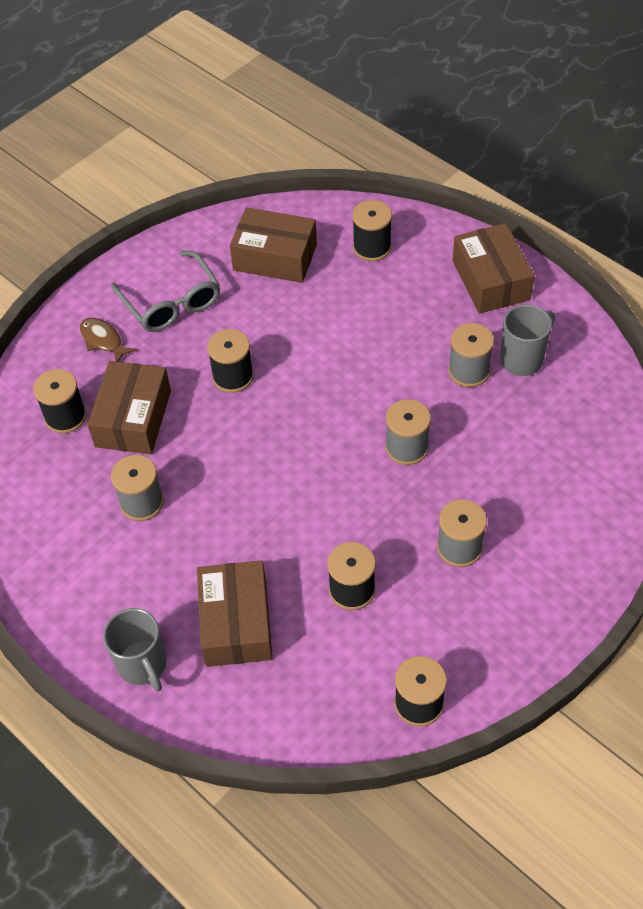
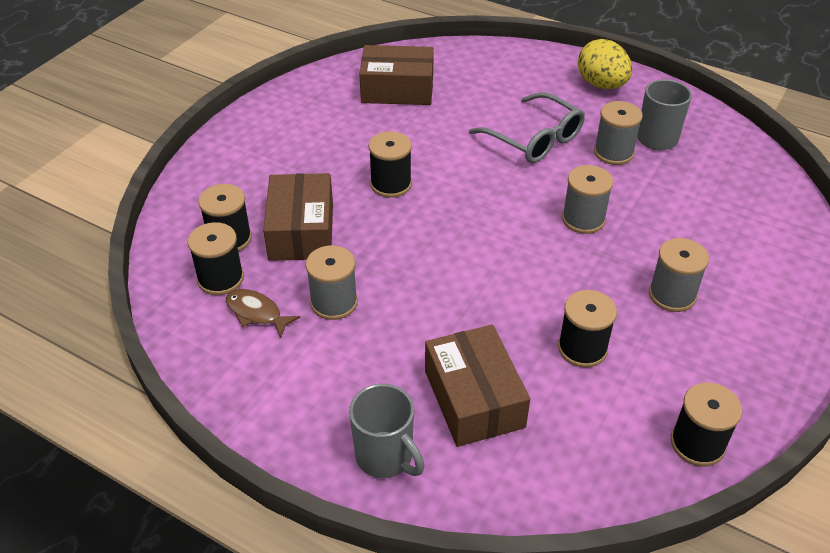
camera: 15 degrees left, 10 degrees down
brown fish [80,318,137,362] -> brown fish moved to [226,289,301,338]
grey glasses [111,251,220,332] -> grey glasses moved to [469,92,585,163]
black spool [352,200,392,261] -> black spool moved to [188,222,244,295]
brown box [453,223,535,314] -> yellow egg [578,39,632,89]

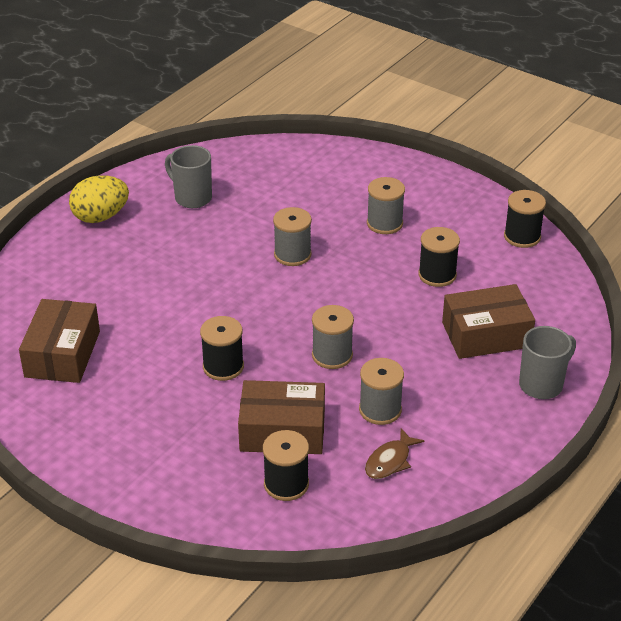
camera: 85 degrees left, 5 degrees down
black spool [188,222,244,295] -> none
grey glasses [469,92,585,163] -> none
grey spool [594,101,643,165] -> grey spool moved to [312,305,354,369]

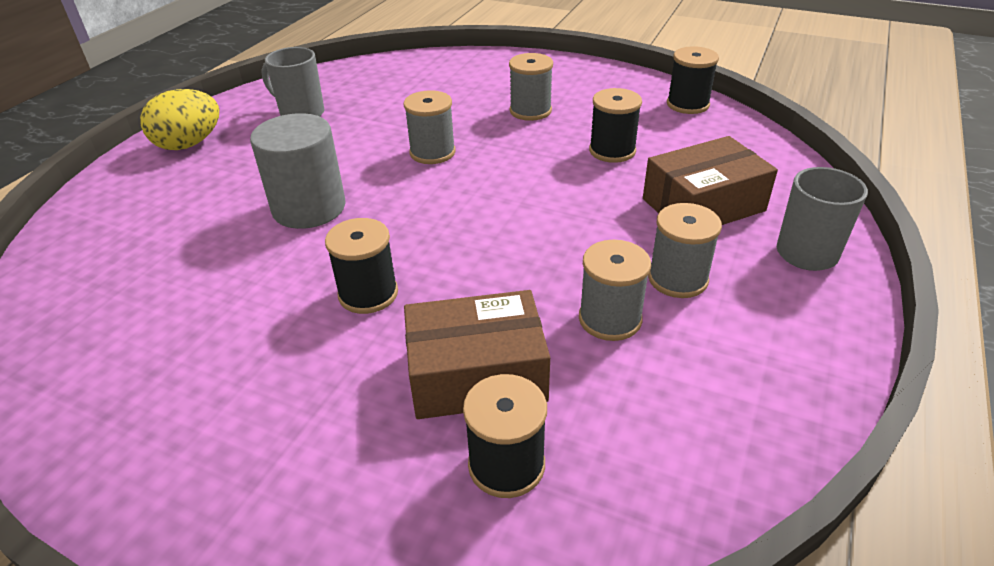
camera: 10 degrees left, 0 degrees up
brown box [19,299,100,383] -> none
grey spool [312,305,354,369] -> grey spool moved to [648,203,722,298]
brown fish [365,428,425,479] -> none
none -> grey cylinder [250,113,346,229]

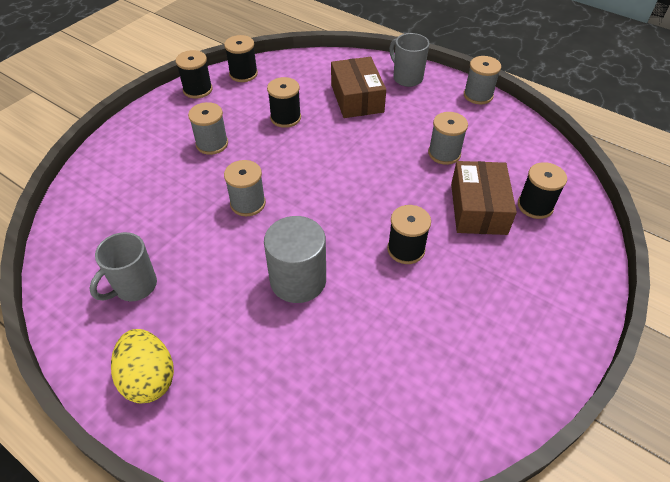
camera: 80 degrees left, 10 degrees up
grey spool [648,203,722,298] -> grey spool moved to [464,56,501,104]
none -> black spool [176,50,213,99]

